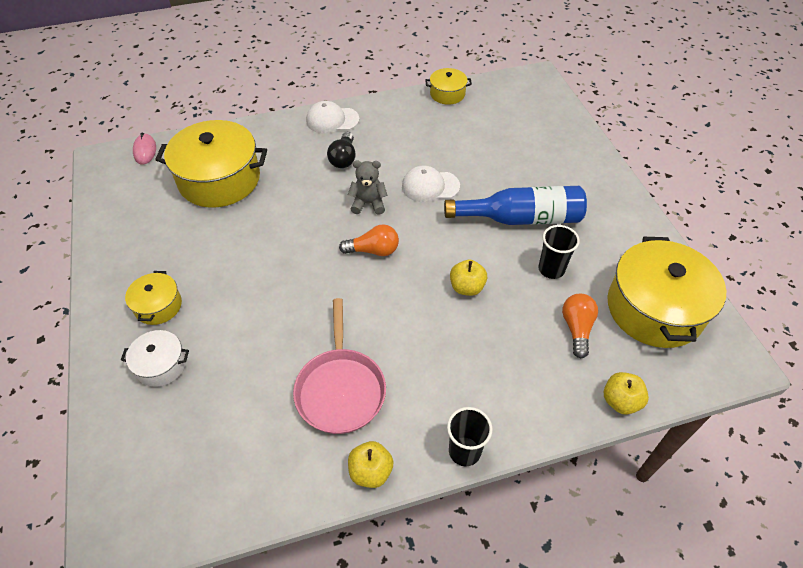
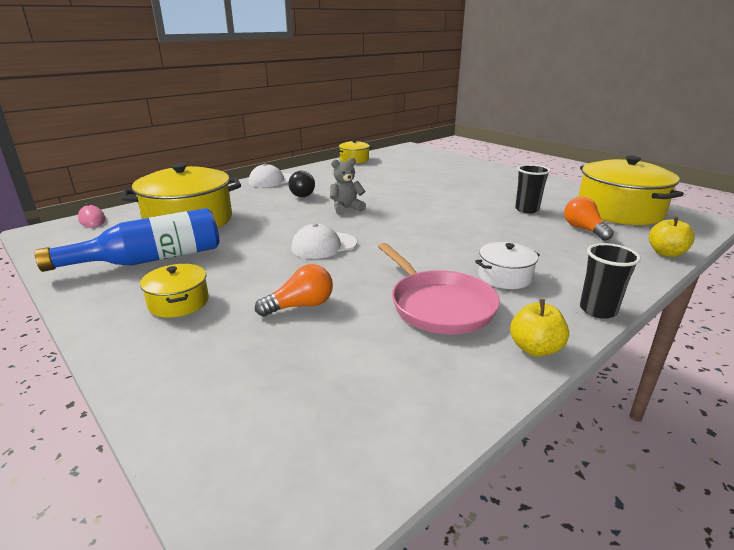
camera: 25 degrees left, 25 degrees down
white pot [121,330,189,387] -> white pot moved to [475,242,540,289]
orange light bulb [339,224,399,256] -> orange light bulb moved to [255,264,333,317]
white cap [402,166,460,202] -> white cap moved to [291,224,357,259]
blue bottle [444,186,587,225] -> blue bottle moved to [35,208,219,272]
yellow apple [450,260,487,296] -> none

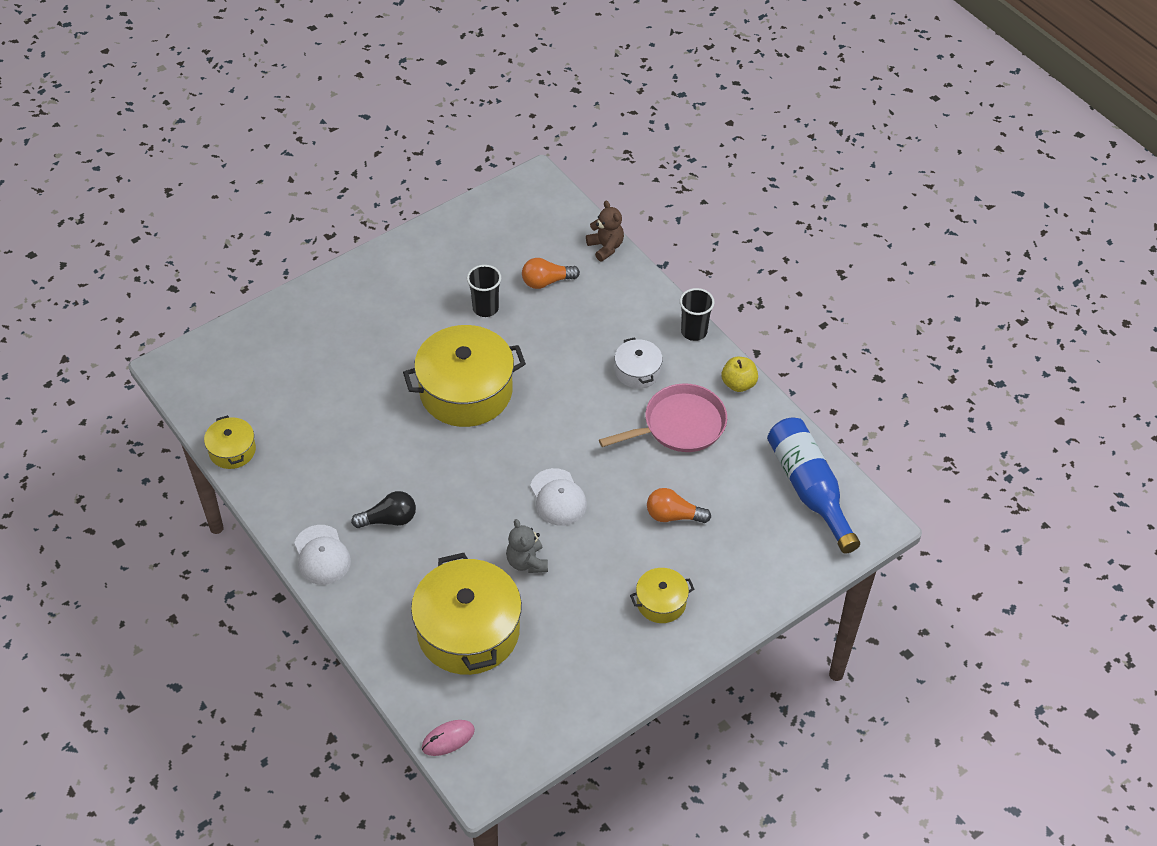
camera: 85 degrees left, 25 degrees up
blue bottle [35,208,219,272] -> blue bottle moved to [767,418,860,554]
orange light bulb [255,264,333,317] -> orange light bulb turned 60 degrees counterclockwise [647,488,711,523]
grey teddy bear [330,158,366,215] -> grey teddy bear moved to [506,519,548,573]
yellow pot [578,156,684,225] -> yellow pot moved to [403,325,526,427]
yellow apple [649,216,695,257] -> brown teddy bear [586,201,624,261]

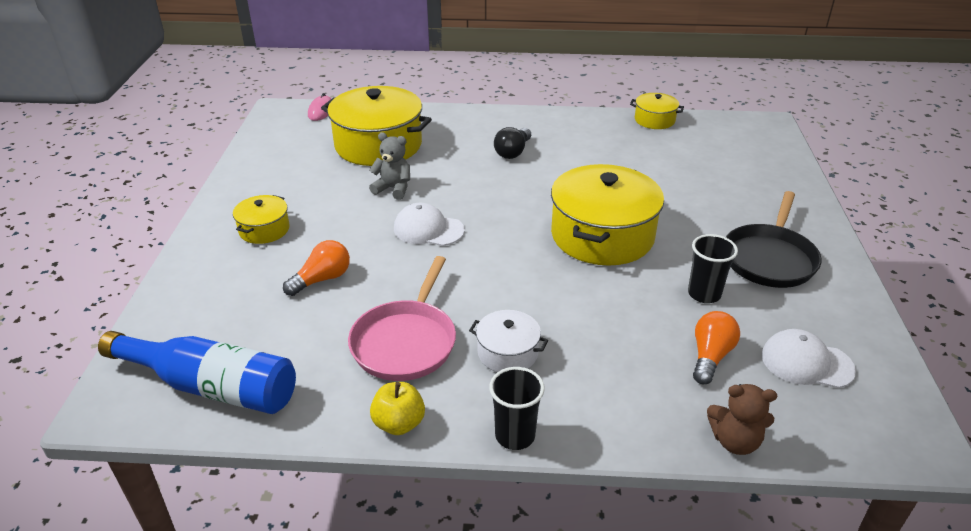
camera: 130 degrees right, 15 degrees down
white cap [294,525,351,585] -> white cap moved to [762,329,856,388]
none -> black pan [726,191,822,288]

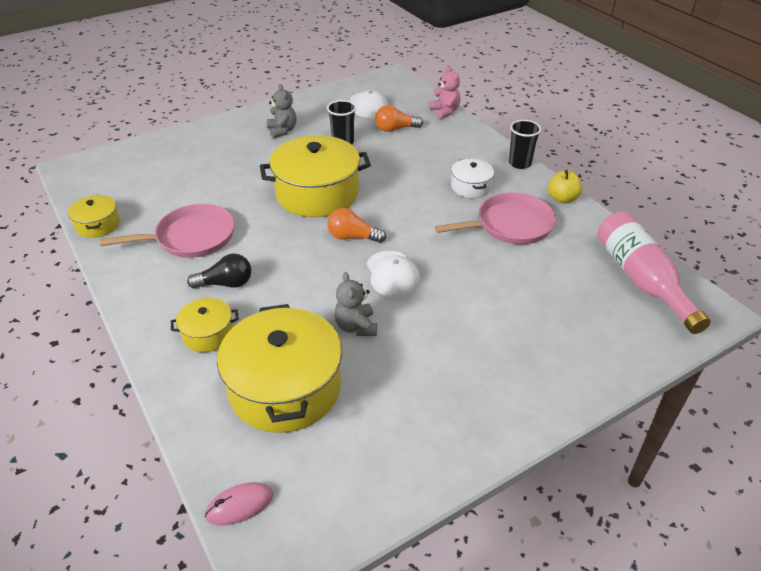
camera: 125 degrees left, 5 degrees up
blue bottle [98,331,296,414] -> pink bottle [597,212,711,334]
yellow pot [233,195,290,244] -> yellow pot moved to [171,298,239,352]
orange light bulb [283,240,350,296] -> orange light bulb moved to [327,208,386,243]
brown teddy bear [707,384,777,455] -> pink teddy bear [429,66,460,119]
black pan [726,191,822,288] -> grey teddy bear [267,84,297,138]
none -> pink pan [100,204,235,258]

